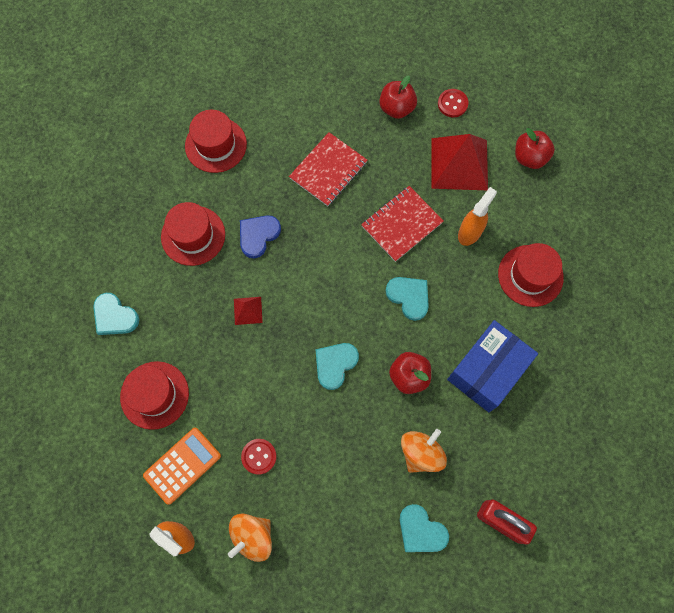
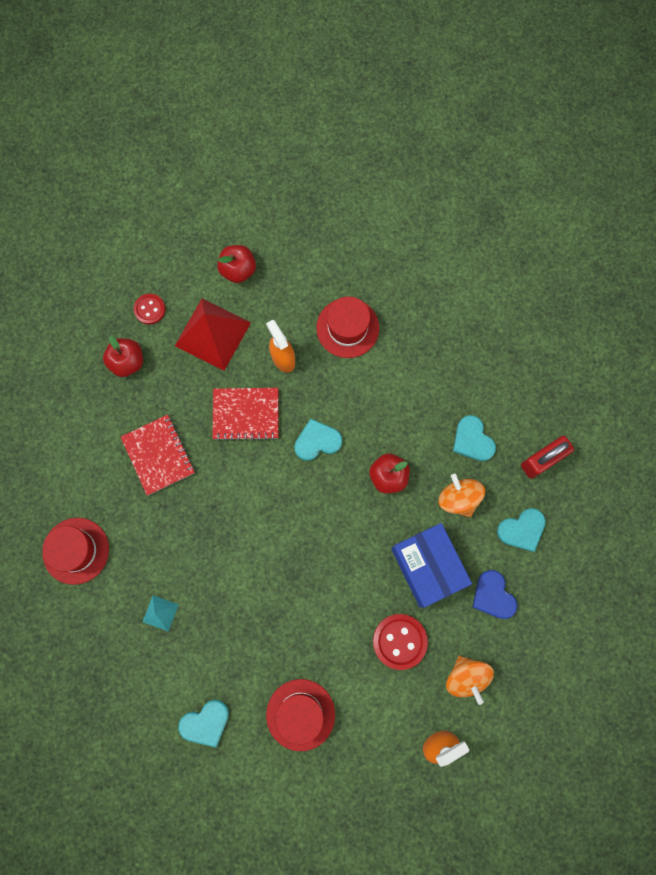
camera: 65 degrees left, 5 degrees up
orange calculator [143,428,221,505] -> none
red hat [161,202,225,266] -> turquoise pyramid [143,595,179,632]
red pyramid [234,297,263,325] -> none
blue heart [240,215,281,258] -> blue heart moved to [472,570,517,619]
red button [241,439,276,475] -> red button [373,614,428,670], size x1.61
turquoise heart [315,343,359,390] -> turquoise heart moved to [453,415,496,461]
red notebook [361,186,444,262] -> red notebook turned 75 degrees counterclockwise [212,388,279,441]
blue box [447,320,538,412] -> blue box moved to [391,523,472,607]

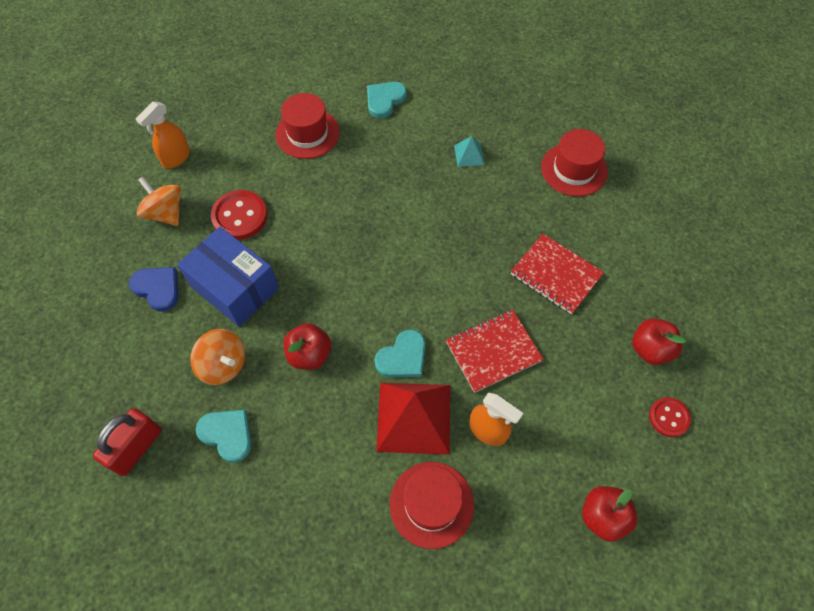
camera: 155 degrees right, 15 degrees down
red pyramid [175,299,251,371] -> red pyramid moved to [376,383,450,455]
turquoise heart [497,508,546,552] -> none

